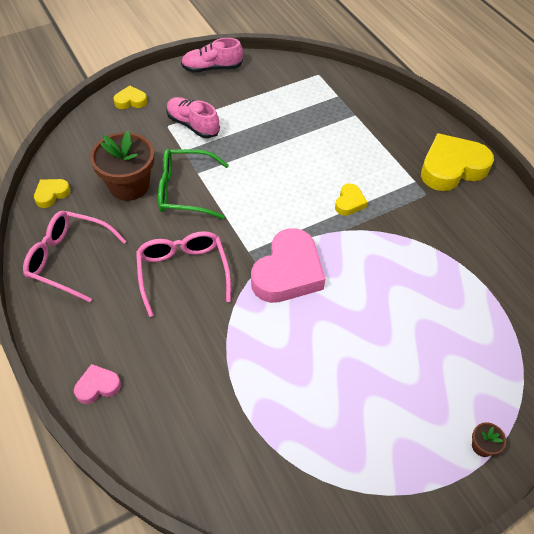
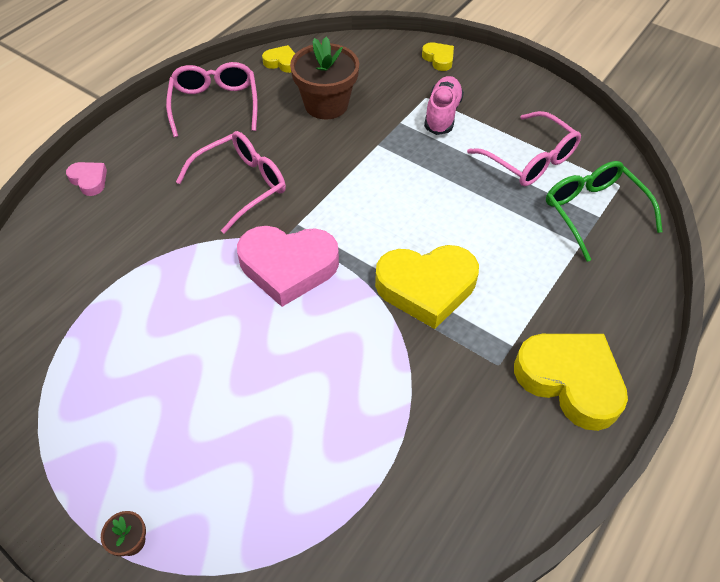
camera: 65 degrees right, 0 degrees up
green glasses [158,149,229,219] -> green glasses moved to [546,161,663,262]
pink shoe [181,38,243,72] -> none
yellow heart [335,183,368,216] -> yellow heart [375,245,479,329], size x2.10
none -> pink glasses [467,111,581,186]

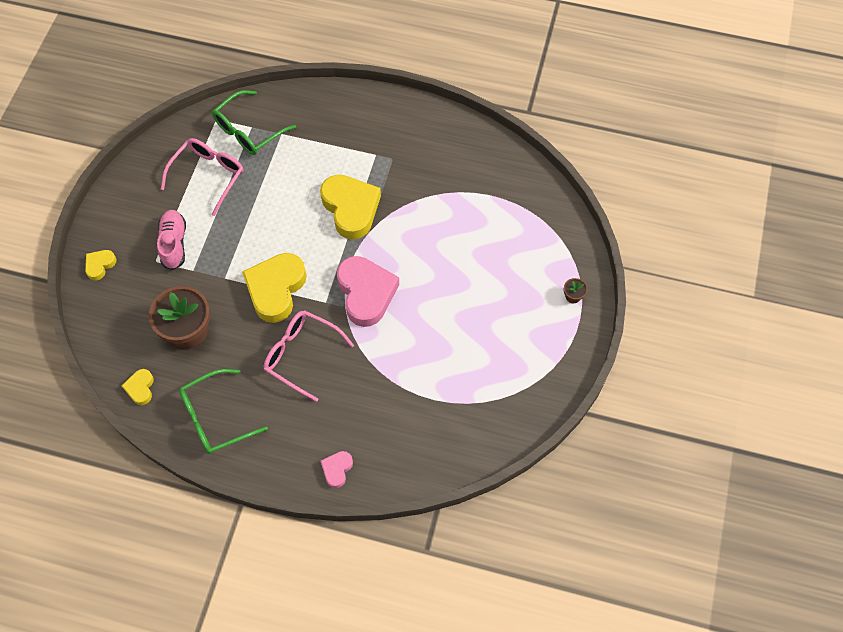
camera: 110 degrees left, 10 degrees up
pink glasses [166,62,258,137] -> green glasses [179,369,268,454]
pink shoe [424,76,464,135] -> pink shoe turned 90 degrees clockwise [157,210,186,270]
yellow heart [514,334,628,431] -> yellow heart moved to [242,253,307,323]

